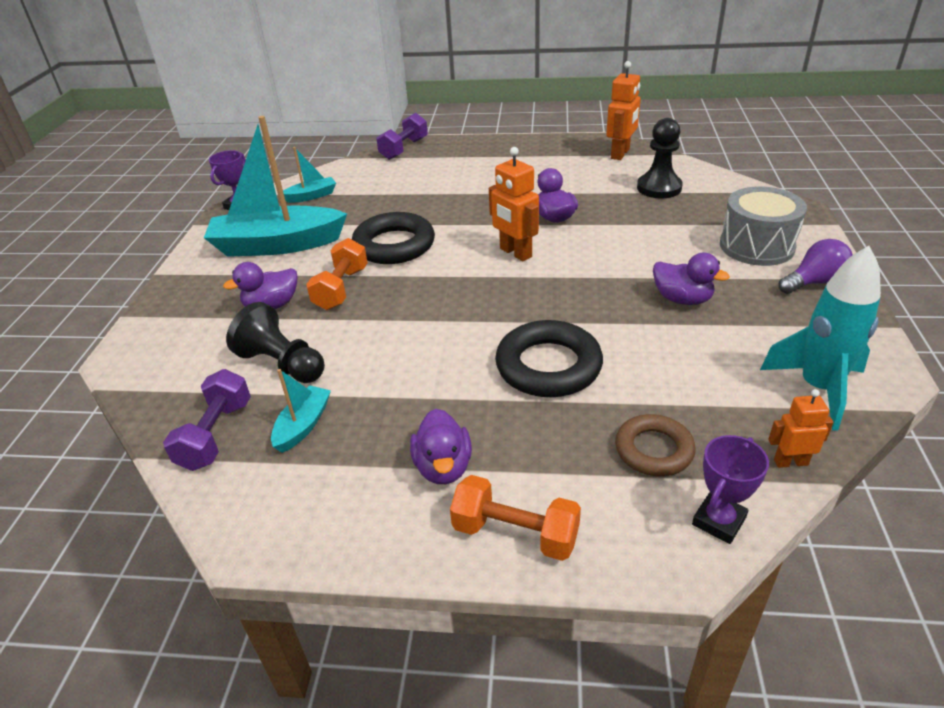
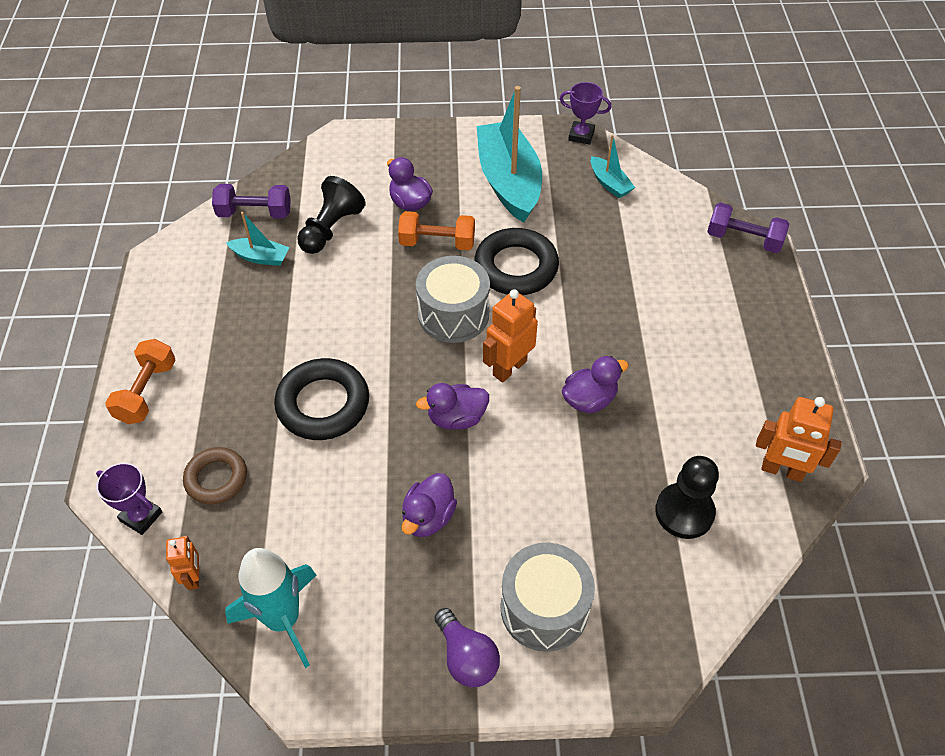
camera: 80 degrees right, 15 degrees up
purple duck [410,409,472,484] -> purple duck moved to [416,383,489,430]
none -> grey drum [416,256,490,343]

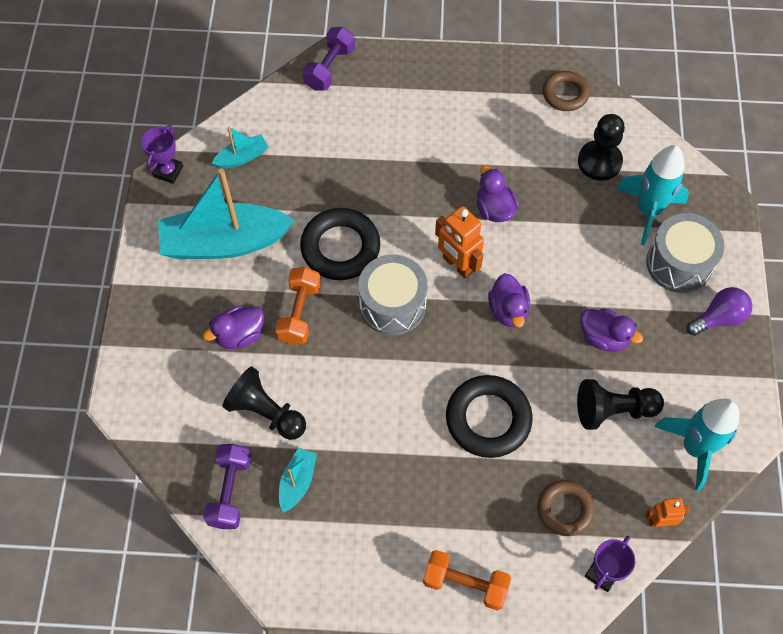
camera: 85 degrees left, 10 degrees up
orange robot [756,397,842,482] -> brown ring [543,71,590,111]
none -> black pawn [577,379,664,430]
none -> turquoise rocket [617,145,689,245]

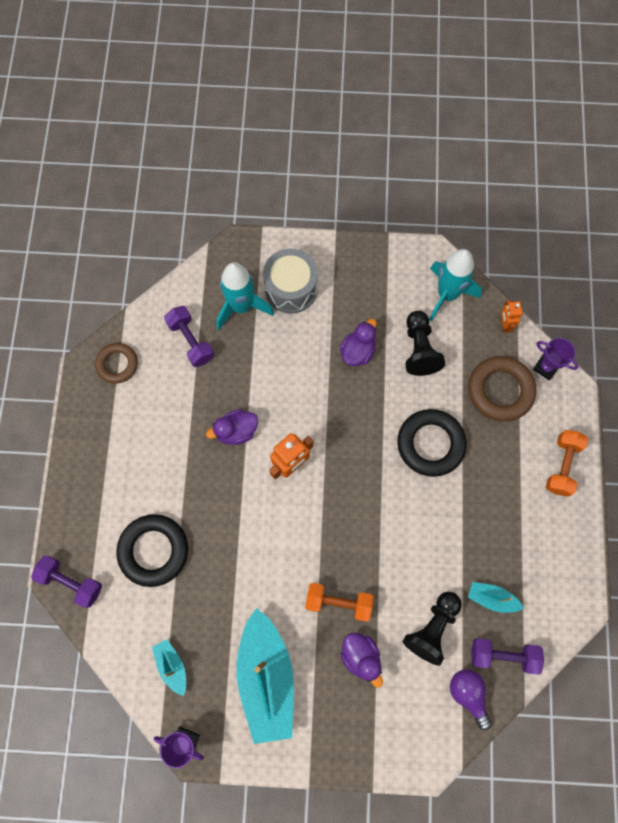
camera: 90 degrees left, 10 degrees up
black ring [300,208,381,280] -> black ring moved to [116,514,188,587]
grey drum [358,254,428,335] -> none
purple duck [488,273,530,327] -> none
brown ring [537,480,595,536] -> brown ring [468,356,536,421], size x1.57
black pawn [578,114,625,181] -> purple dumbbell [164,306,214,367]
purple light bulb [687,287,752,336] -> purple light bulb moved to [450,669,491,730]

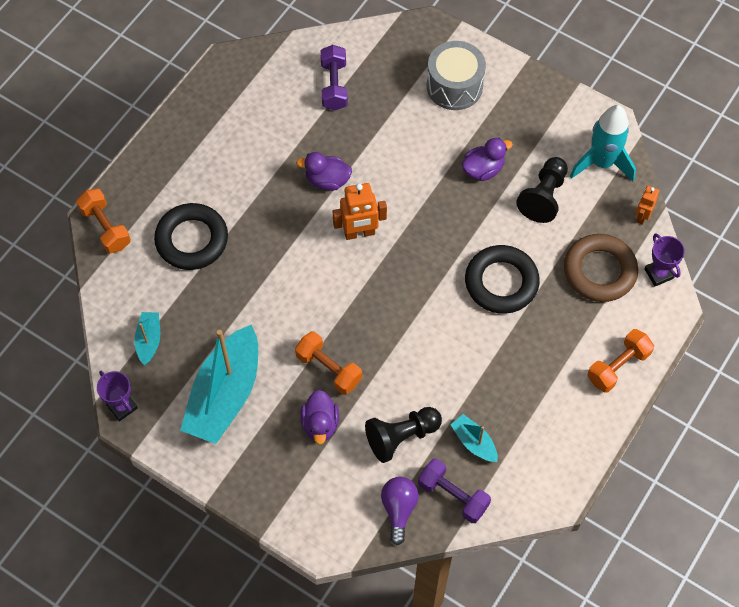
camera: 30 degrees right, 10 degrees down
purple dumbbell [31,556,102,608] -> orange dumbbell [76,188,131,253]
brown ring [95,343,138,384] -> none
turquoise rocket [216,262,274,330] -> none

